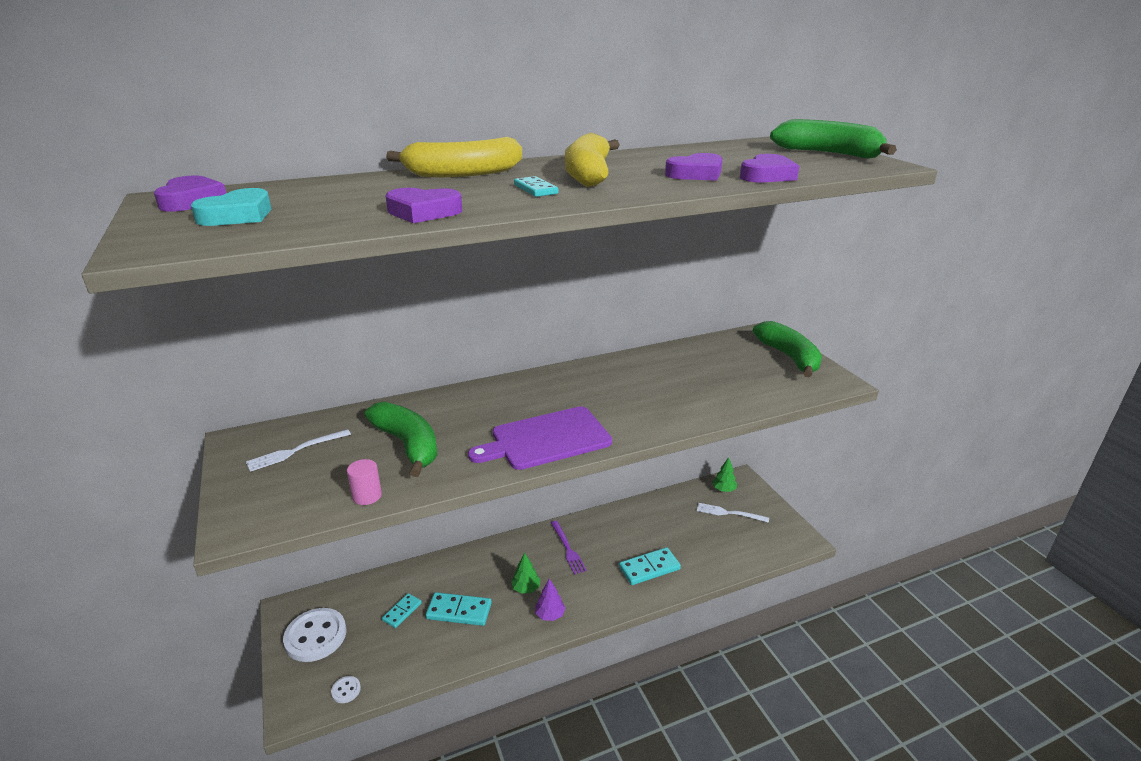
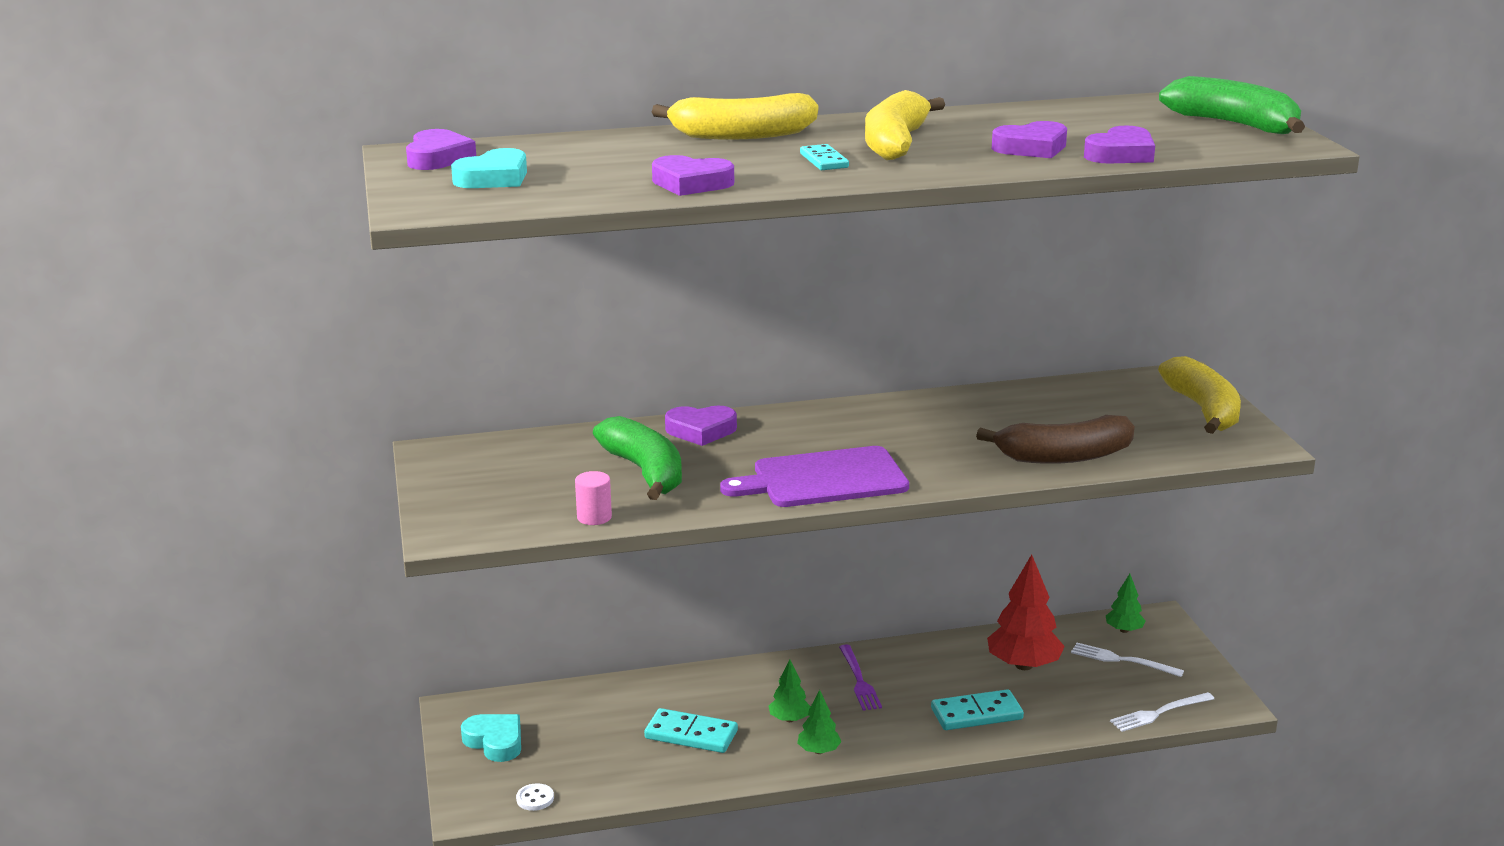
camera: 10 degrees right, 5 degrees down
white fork [246,429,351,472] -> white fork moved to [1110,692,1214,732]
white button [283,608,347,662] -> turquoise heart [461,714,521,762]
turquoise domino [382,593,422,628] -> none
purple tree [535,579,566,621] -> green tree [797,690,842,754]
green banana [753,321,822,377] -> yellow banana [1158,356,1241,434]
none -> purple heart [665,406,737,446]
none -> brown banana [976,415,1135,464]
none -> red tree [987,555,1065,670]

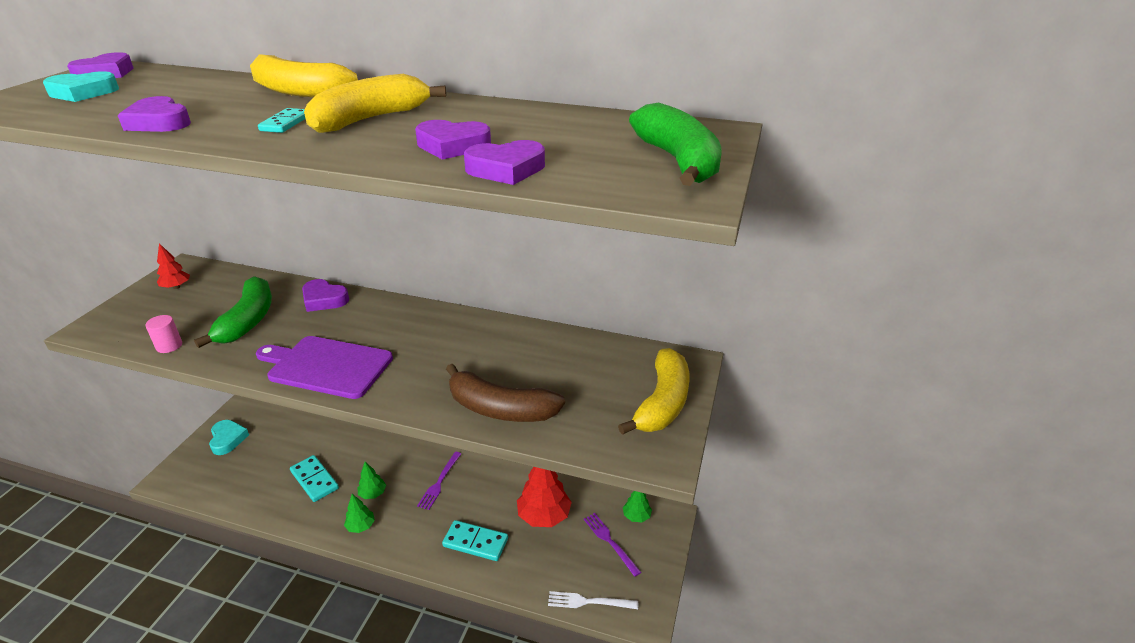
camera: 30 degrees right, 10 degrees up
white button [516,783,554,811] -> none
white fork [1071,643,1184,677] -> purple fork [584,513,641,577]
none -> red tree [157,243,190,289]

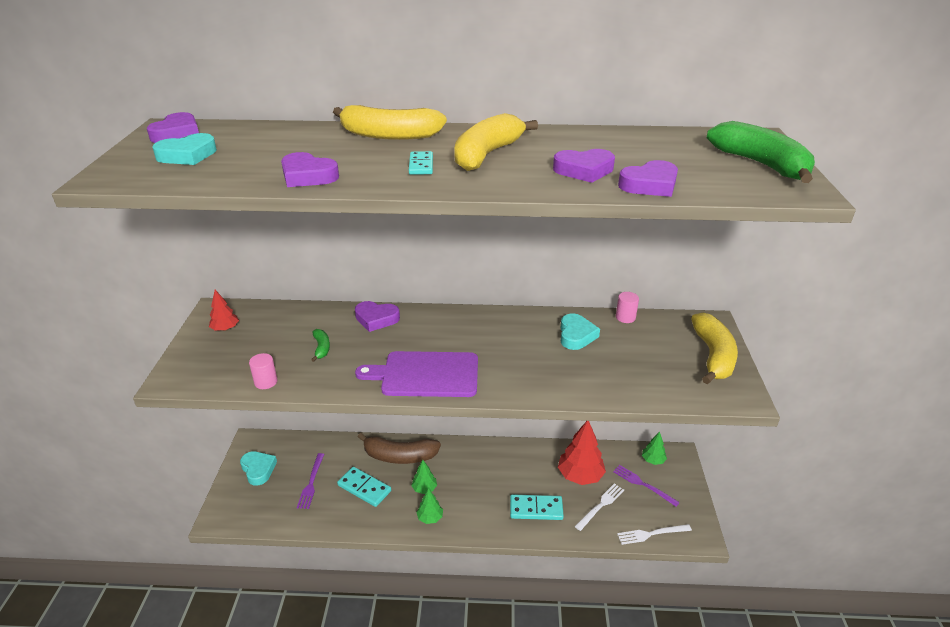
camera: 15 degrees left, 0 degrees up
green banana [194,276,272,348] -> green banana [311,329,330,362], size x0.47
purple fork [417,452,461,510] -> purple fork moved to [297,453,324,509]
brown banana [446,364,565,422] -> brown banana moved to [358,433,441,464]
none -> turquoise heart [561,313,600,350]
none -> white fork [574,483,624,531]
none -> pink cylinder [616,292,639,323]

